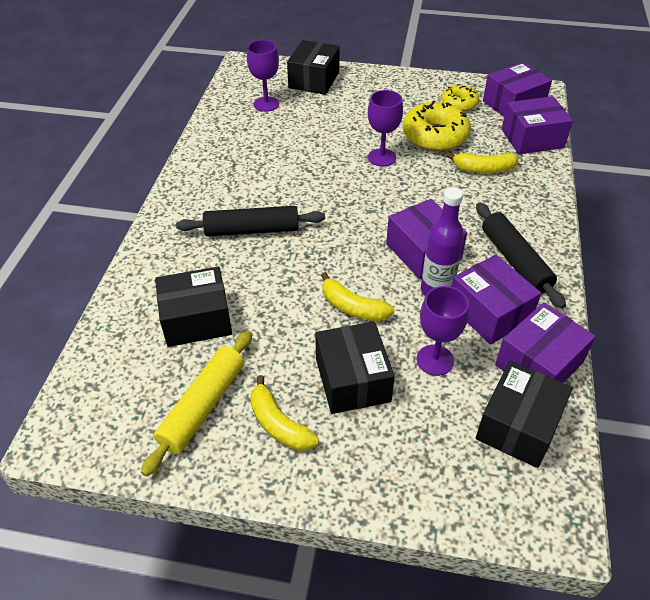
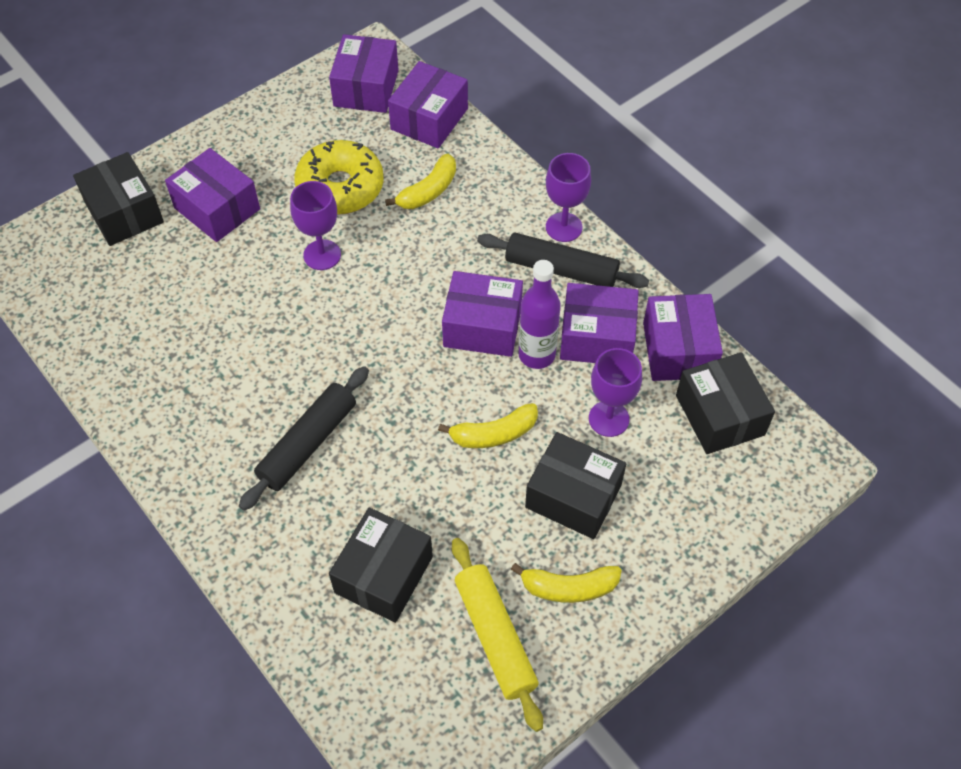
camera: 50 degrees left, 10 degrees up
purple goblet [247,40,279,112] -> purple goblet moved to [546,153,591,242]
yellow donut [441,84,479,111] -> none
none -> purple box [165,148,260,242]

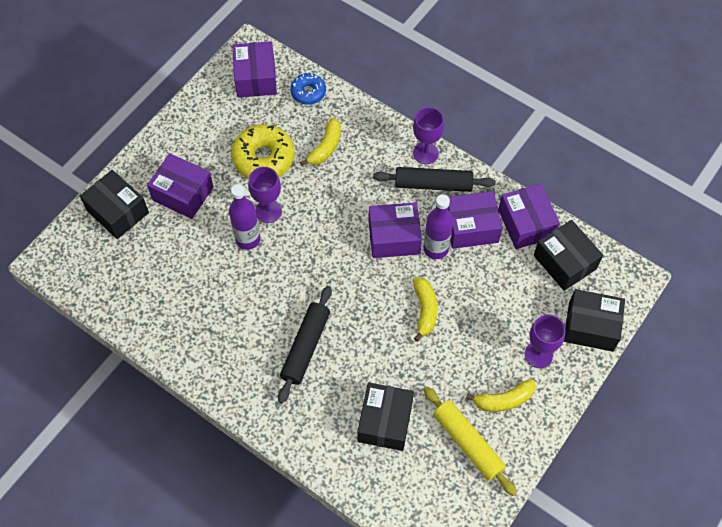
camera: 15 degrees left, 5 degrees up
purple box [388,61,468,148] -> blue donut [290,73,326,105]
yellow banana [438,403,538,448] -> yellow banana turned 60 degrees counterclockwise [413,277,438,342]
black box [525,432,626,539] -> black box moved to [564,289,625,352]
purple goblet [589,348,642,437] -> purple goblet moved to [525,315,566,368]
none -> purple bottle [229,184,260,250]

